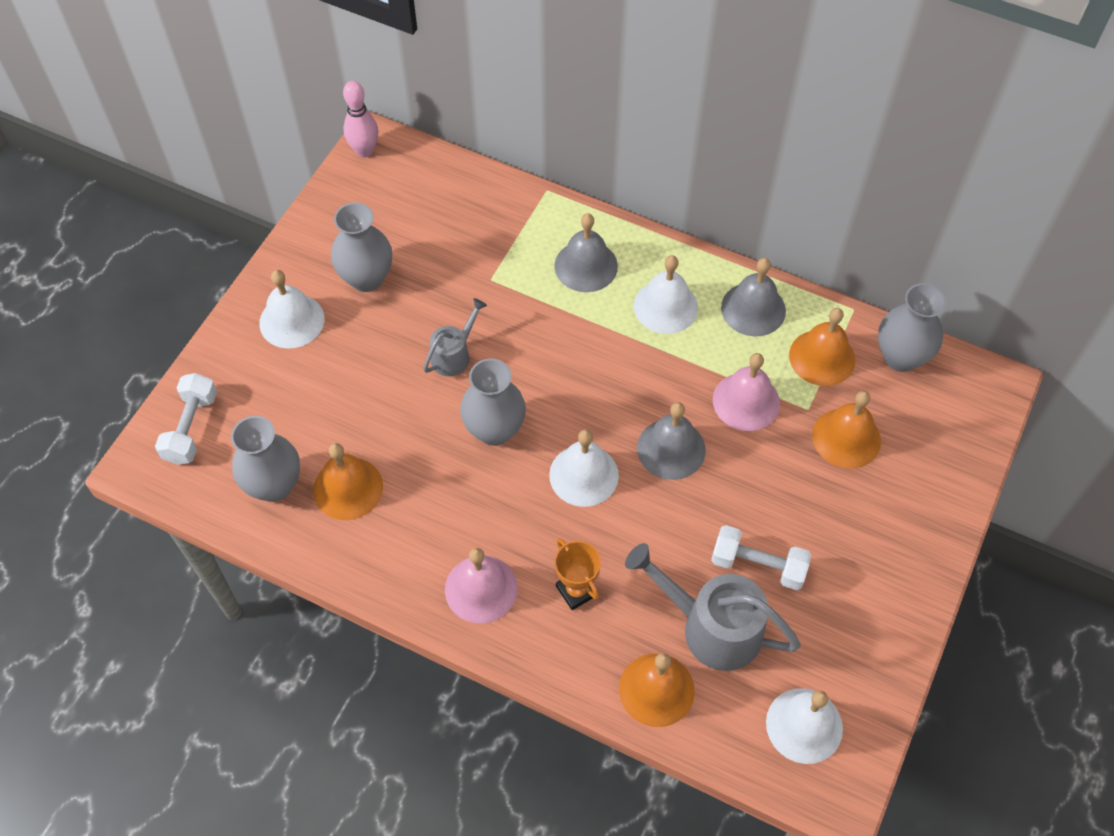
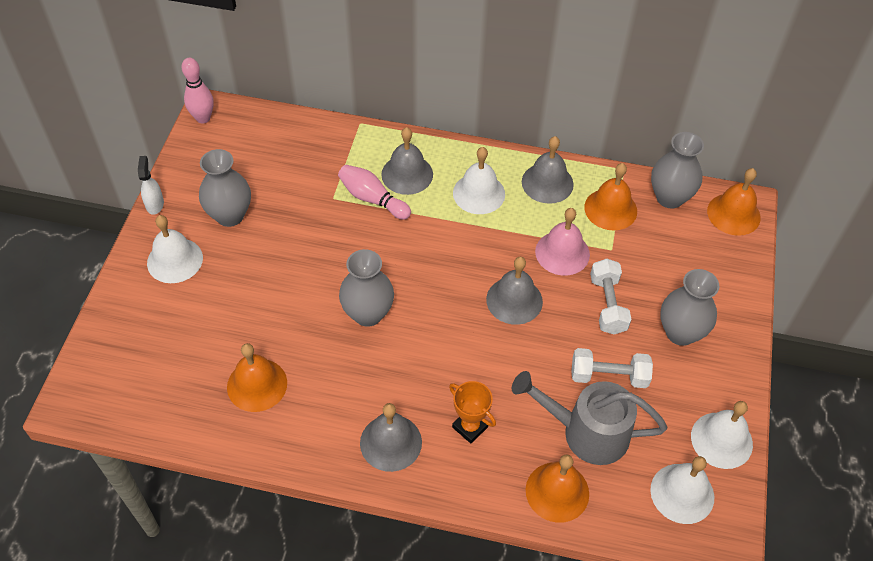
camera: 15 degrees left, 5 degrees down
white dumbbell [155,373,217,465] -> white dumbbell moved to [590,259,632,334]
grey vase [231,416,300,502] -> grey vase moved to [660,269,719,346]
grey watering can [423,298,487,376] -> none
pink bell [445,548,518,624] -> grey bell [360,403,422,472]
white bell [549,429,619,507] -> white bell moved to [691,401,753,469]
orange bell [812,391,881,469] -> orange bell moved to [707,168,761,236]
none -> white spray bottle [138,156,164,215]
none -> pink bowling pin [338,165,411,220]

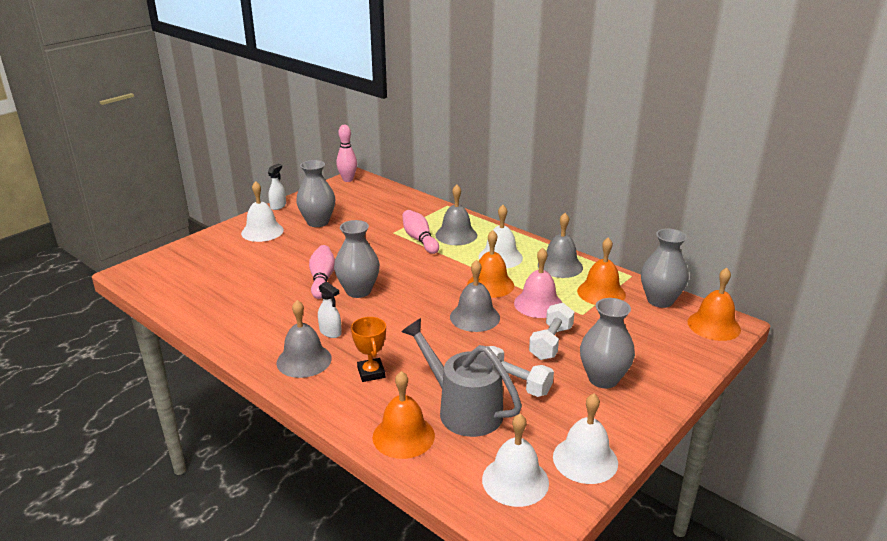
camera: 30 degrees right, 25 degrees down
orange bell [227,343,287,412] -> orange bell moved to [467,230,514,298]
none -> pink bowling pin [309,245,335,299]
none -> white spray bottle [318,281,342,338]

